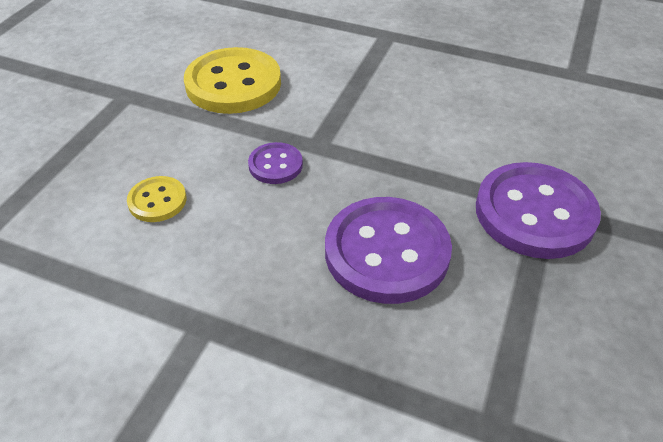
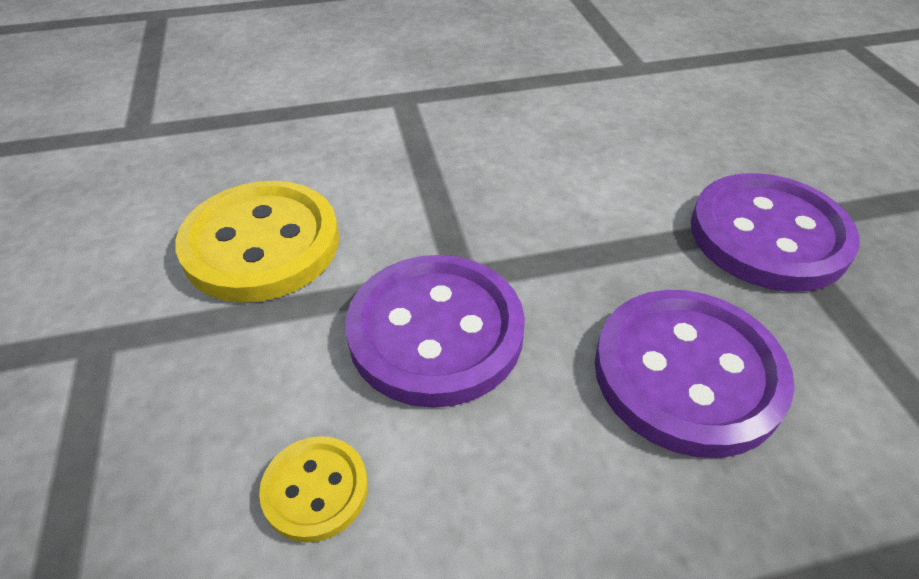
camera: 35 degrees left, 0 degrees up
purple button [248,142,303,184] -> purple button [345,255,525,408], size x2.02

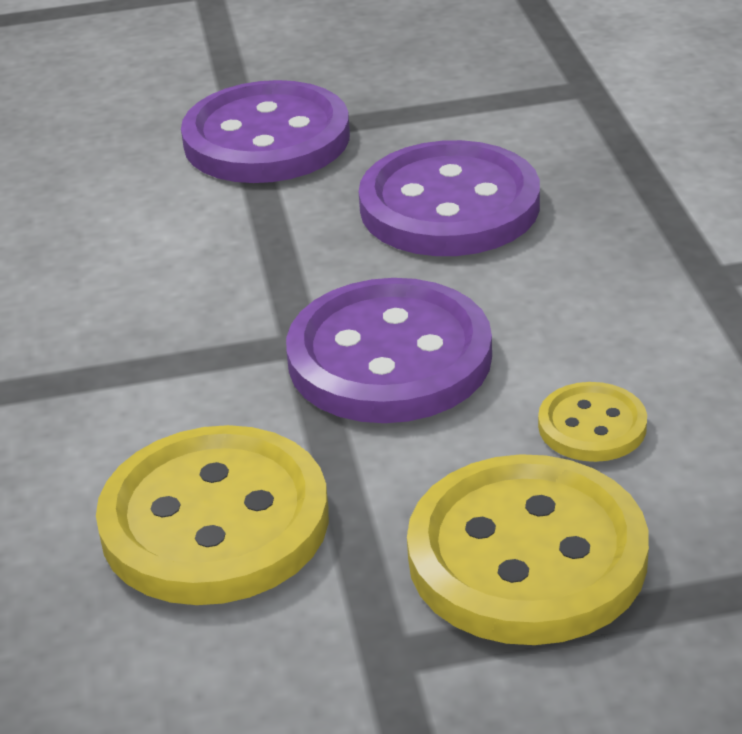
camera: 85 degrees left, 10 degrees down
none -> yellow button [407,454,649,645]

